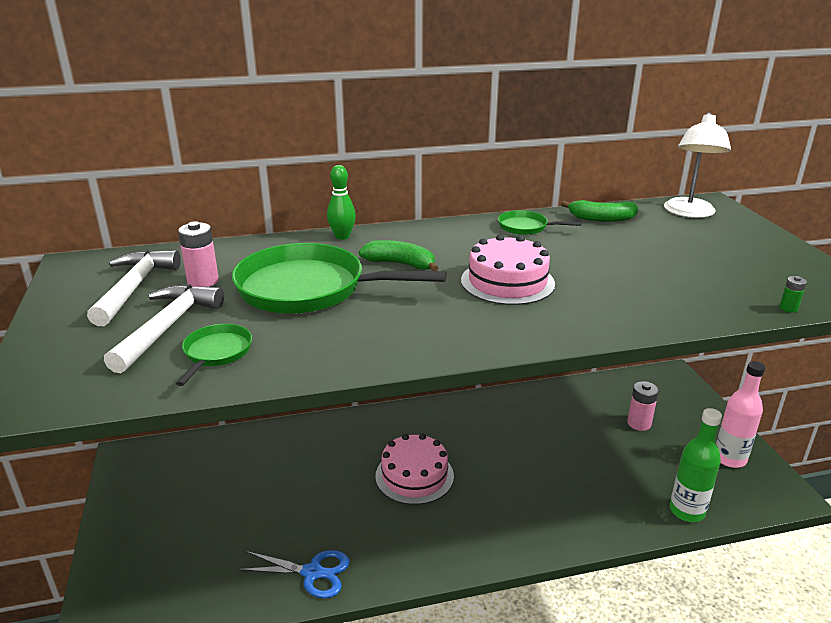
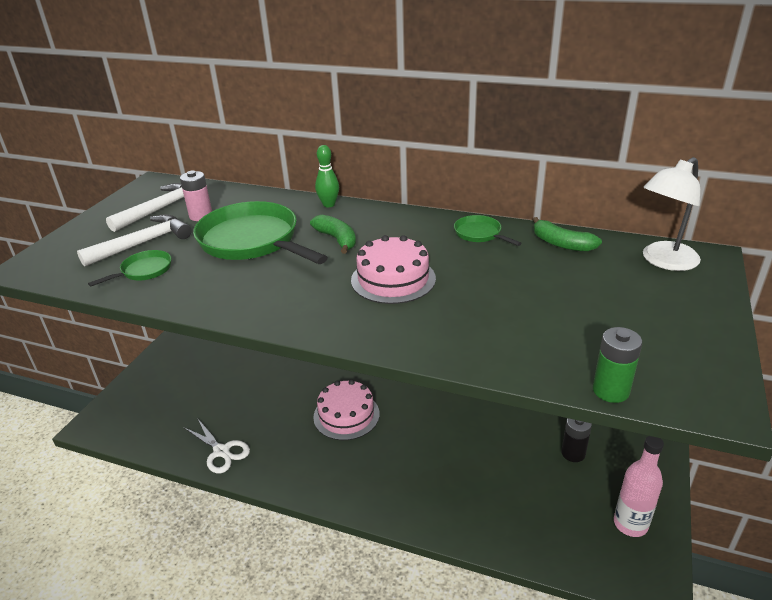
camera: 35 degrees right, 5 degrees up
blue scissors [237,550,350,598] -> white scissors [185,418,250,473]
pink battery [627,381,659,431] -> black battery [561,418,592,462]
green bottle [670,408,722,522] -> none
green battery [780,276,807,313] -> green battery [593,327,642,403], size x1.91

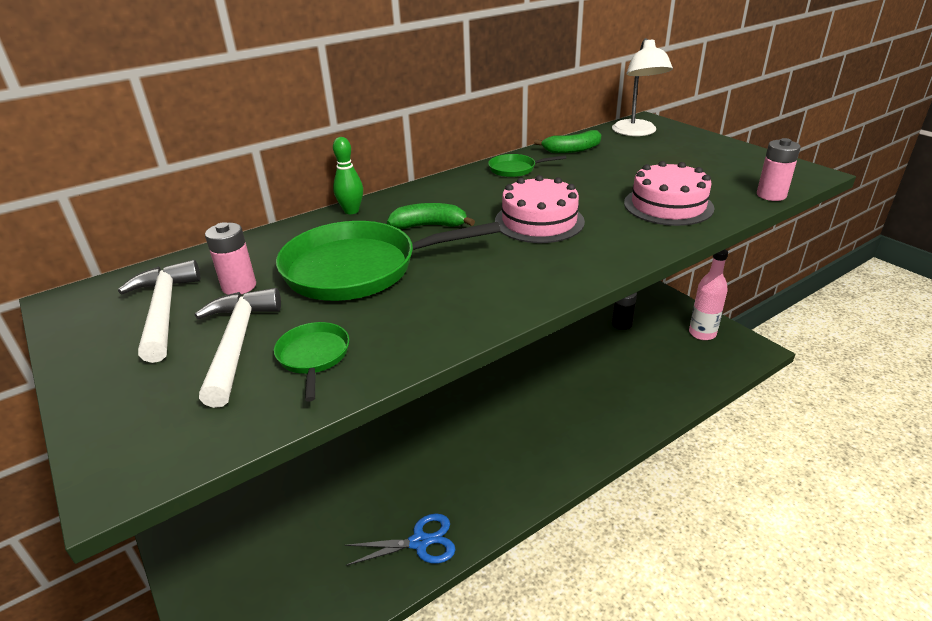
camera: 55 degrees left, 0 degrees up
white scissors [185,418,250,473] -> blue scissors [345,514,456,566]
pink cake [313,380,380,440] -> pink cake moved to [624,161,714,226]
green battery [593,327,642,403] -> pink battery [757,138,801,201]

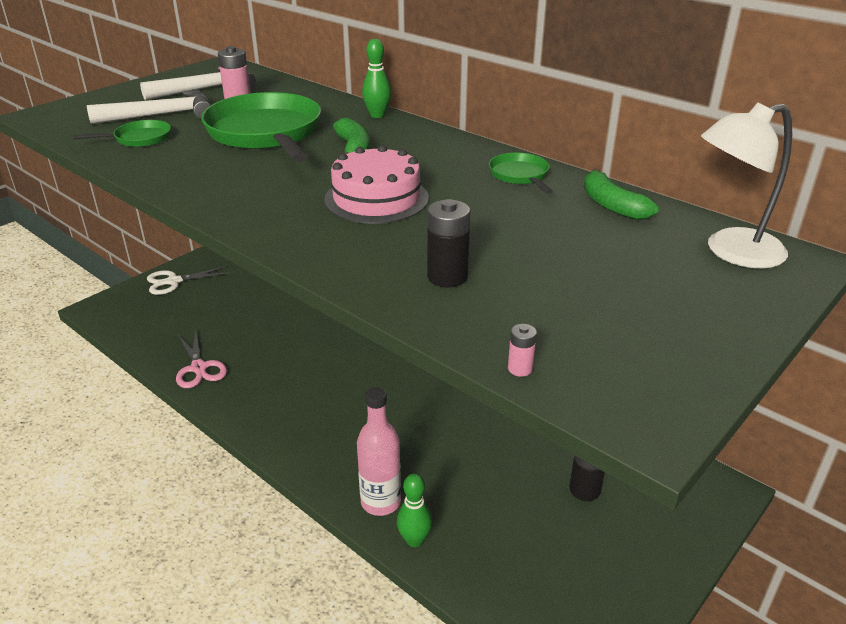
camera: 75 degrees right, 0 degrees up
blue scissors [345,514,456,566] -> pink scissors [176,330,227,388]
pink cake [624,161,714,226] -> black battery [427,199,470,287]
pink bottle [689,249,728,340] -> pink bottle moved to [357,387,401,516]
pink battery [757,138,801,201] -> pink battery [508,324,537,377], size x0.52
none -> white scissors [147,266,231,295]
none -> green bowling pin [397,473,432,547]

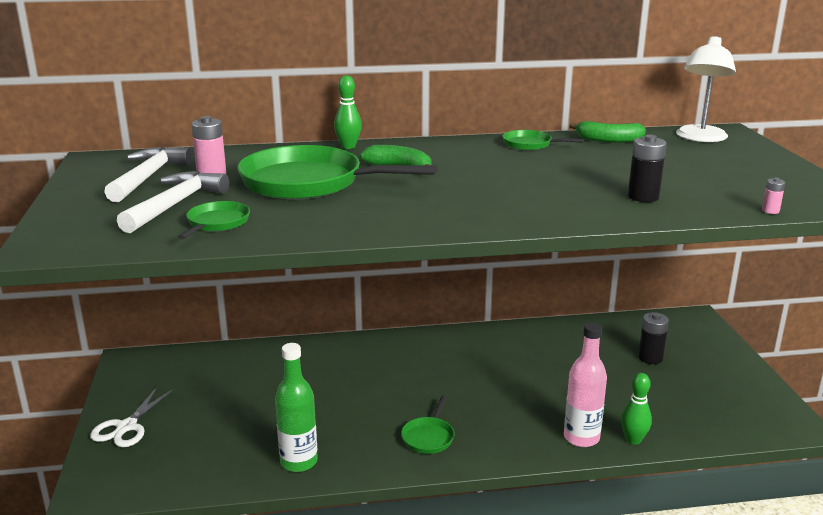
camera: 50 degrees left, 10 degrees down
pink scissors [176,330,227,388] -> green bottle [275,343,318,472]
pink cake [324,145,429,224] -> none
none -> green pan [401,395,454,454]

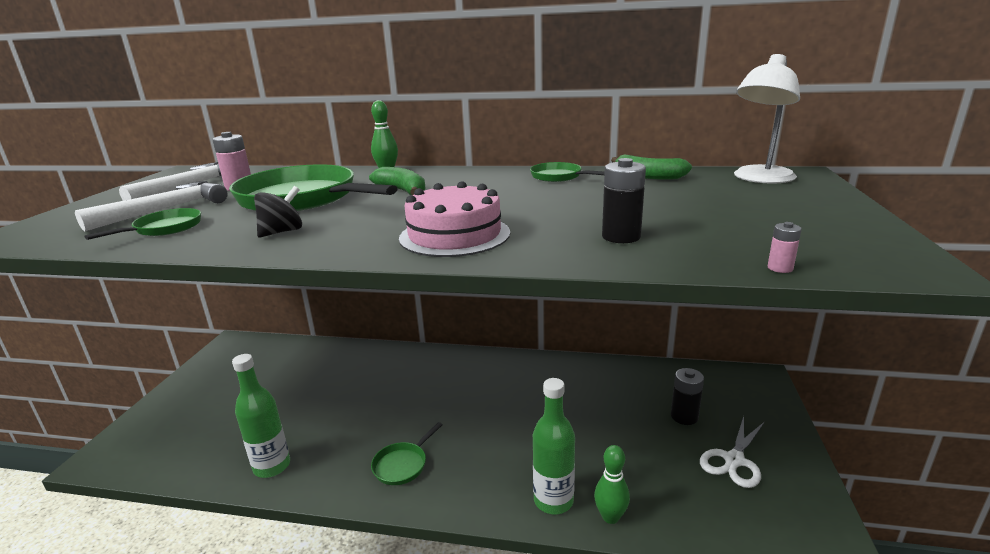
camera: 20 degrees right, 0 degrees up
white scissors [90,387,174,447] -> white scissors moved to [700,416,765,488]
pink bottle [564,322,607,447] -> green bottle [533,378,575,514]
none -> black spinning top [254,186,302,238]
none -> pink cake [399,181,510,257]

